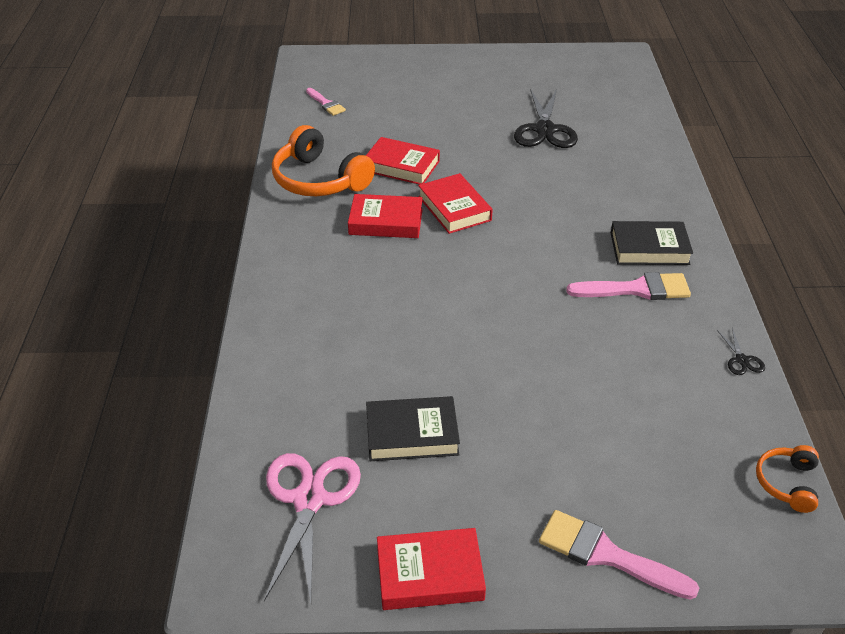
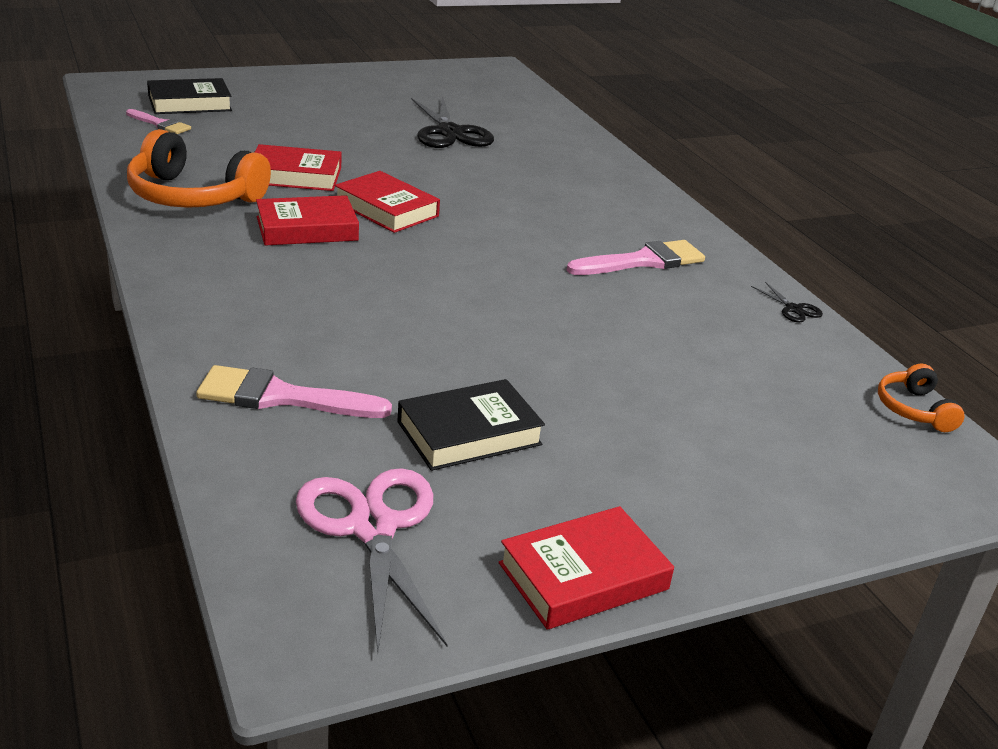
camera: 25 degrees left, 10 degrees down
pink brush [539,510,700,600] -> pink brush moved to [196,365,392,418]
black book [611,221,693,265] -> black book moved to [147,78,232,114]

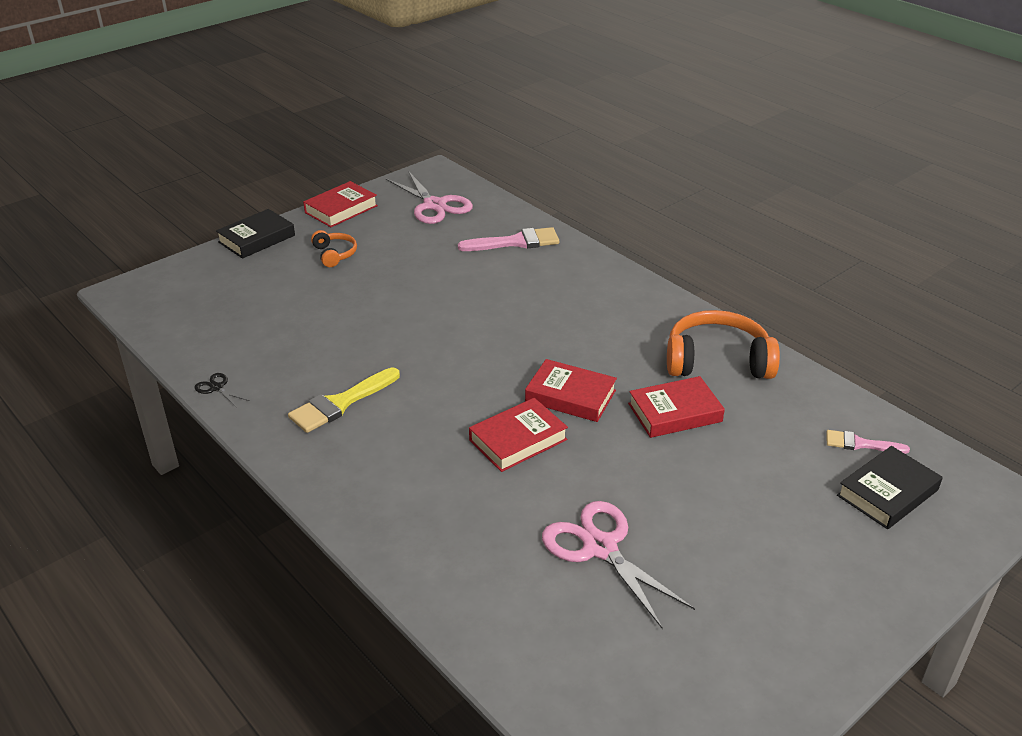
camera: 165 degrees right, 5 degrees up
red book [256,195,359,246] -> red book moved to [469,398,568,472]
black book [397,379,545,471] -> black book moved to [216,209,295,259]
black scissors [411,96,494,148] -> pink scissors [542,501,695,629]
pink brush [567,240,705,275] -> yellow brush [288,367,400,433]
orange headphones [878,364,965,432] -> orange headphones moved to [311,230,357,267]

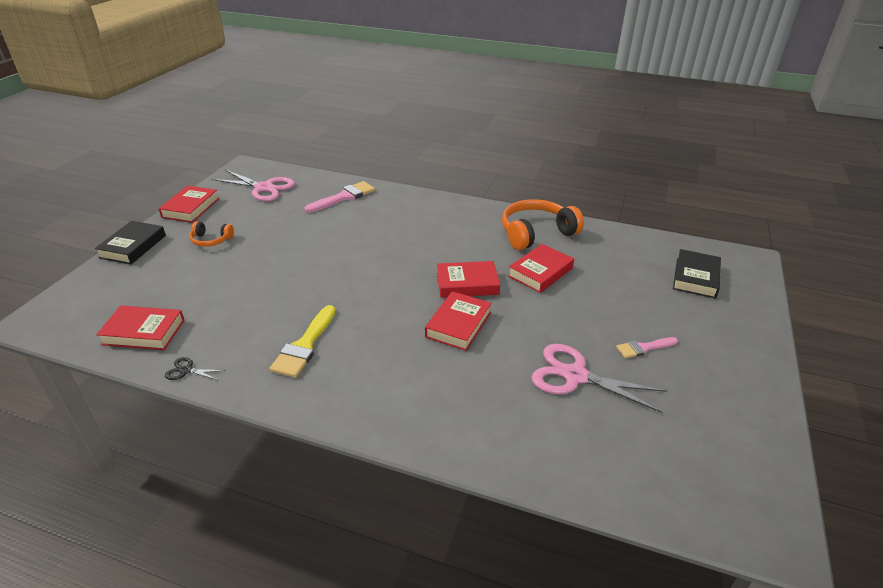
camera: 30 degrees left, 0 degrees up
orange headphones [311,230,357,267] -> orange headphones turned 150 degrees clockwise [190,221,234,247]
pink brush [826,430,910,454] -> pink brush moved to [616,337,678,358]
none -> red book [96,305,184,350]

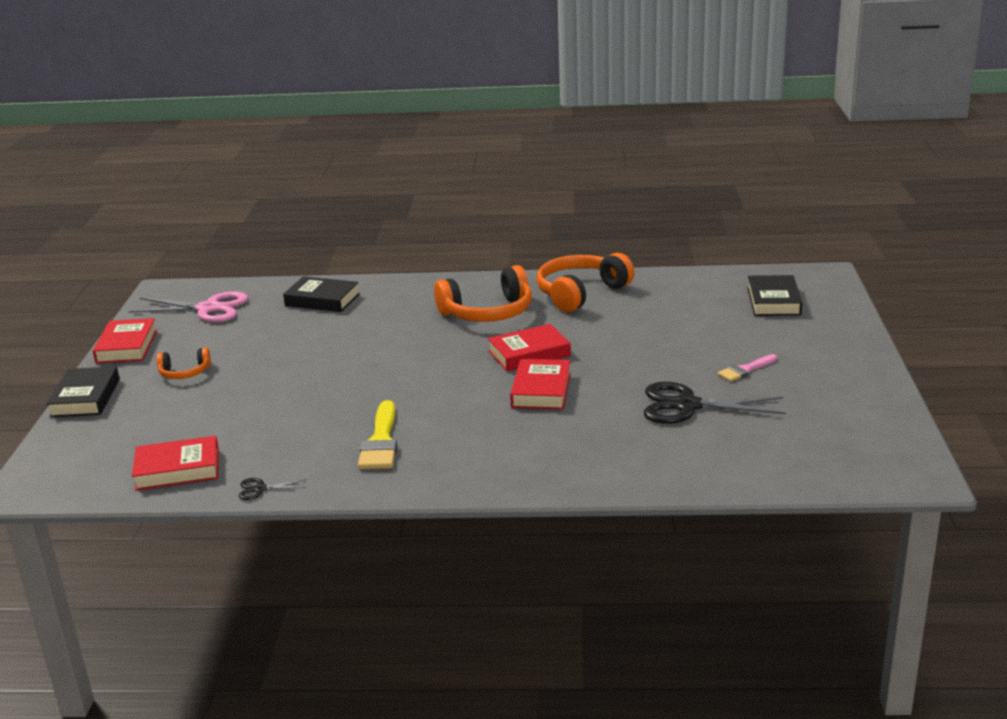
camera: 15 degrees left, 10 degrees down
pink brush [304,181,375,213] -> black book [283,276,360,312]
red book [508,244,574,293] -> none
pink scissors [531,344,667,413] -> black scissors [644,382,786,424]
none -> orange headphones [434,265,532,322]

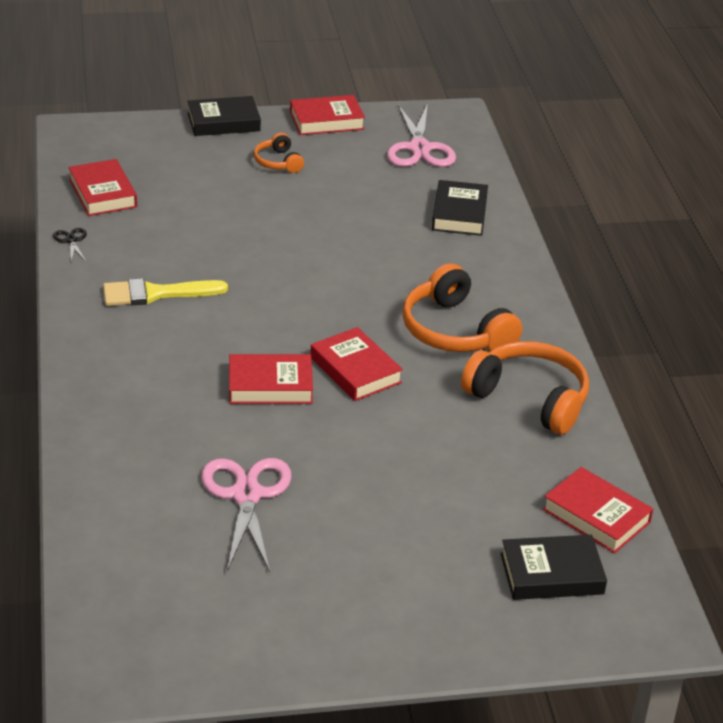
camera: 75 degrees right, 10 degrees up
black scissors [644,382,786,424] -> pink scissors [201,458,292,572]
pink brush [718,354,777,382] -> none
none -> red book [542,467,653,553]

